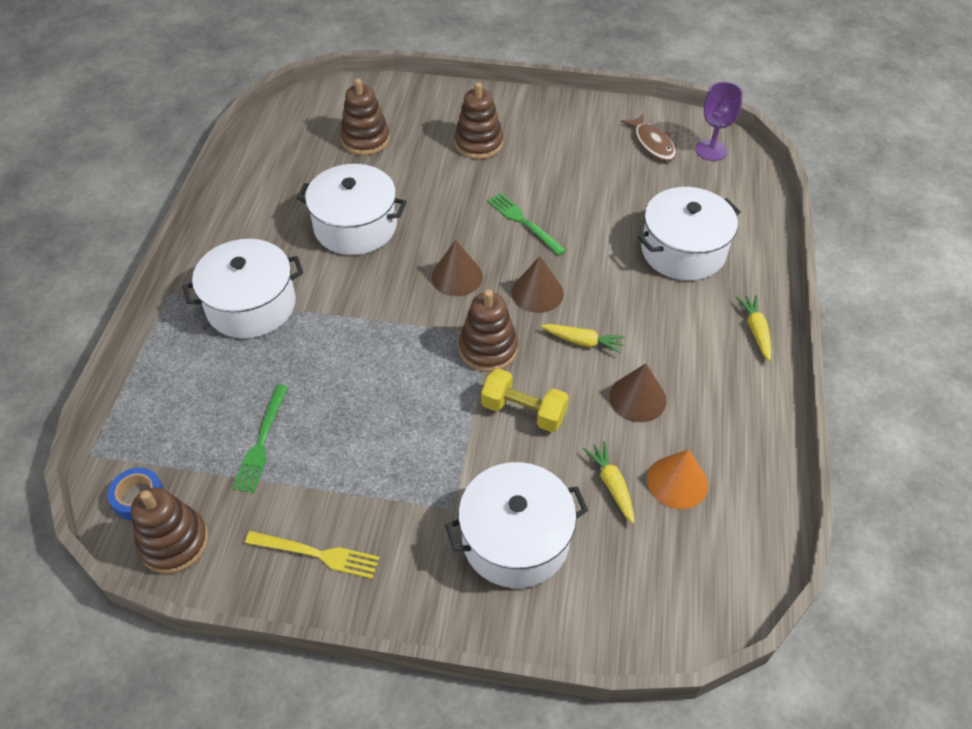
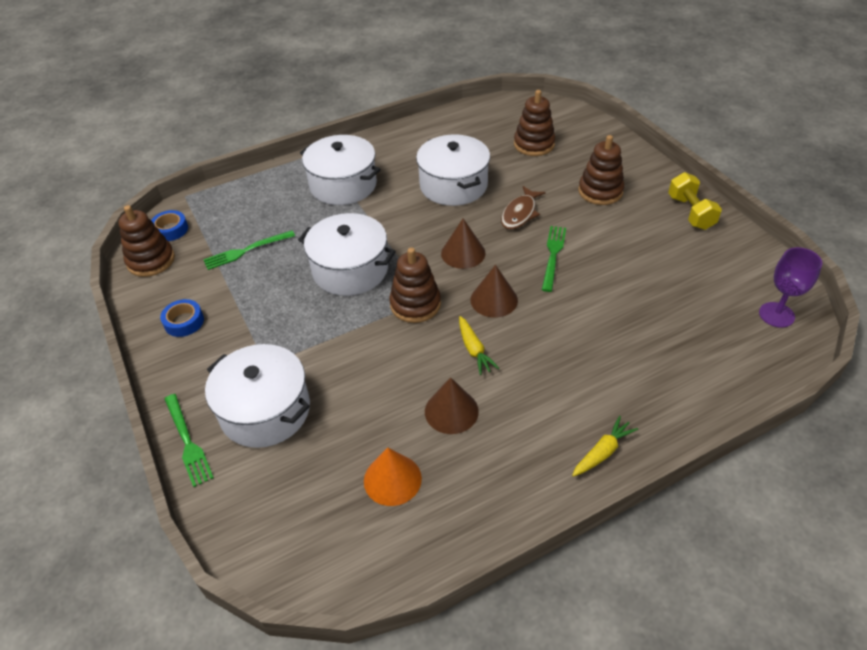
camera: 55 degrees right, 5 degrees down
yellow fork [245,531,380,579] -> blue tape [160,299,204,337]
yellow dumbbell [481,368,569,432] -> yellow dumbbell moved to [668,172,722,230]
yellow carrot [583,441,635,524] -> none
brown fish [621,114,676,161] -> brown fish moved to [501,186,546,229]
white pot [638,187,741,281] -> white pot moved to [298,213,396,296]
none -> green fork [165,394,214,487]

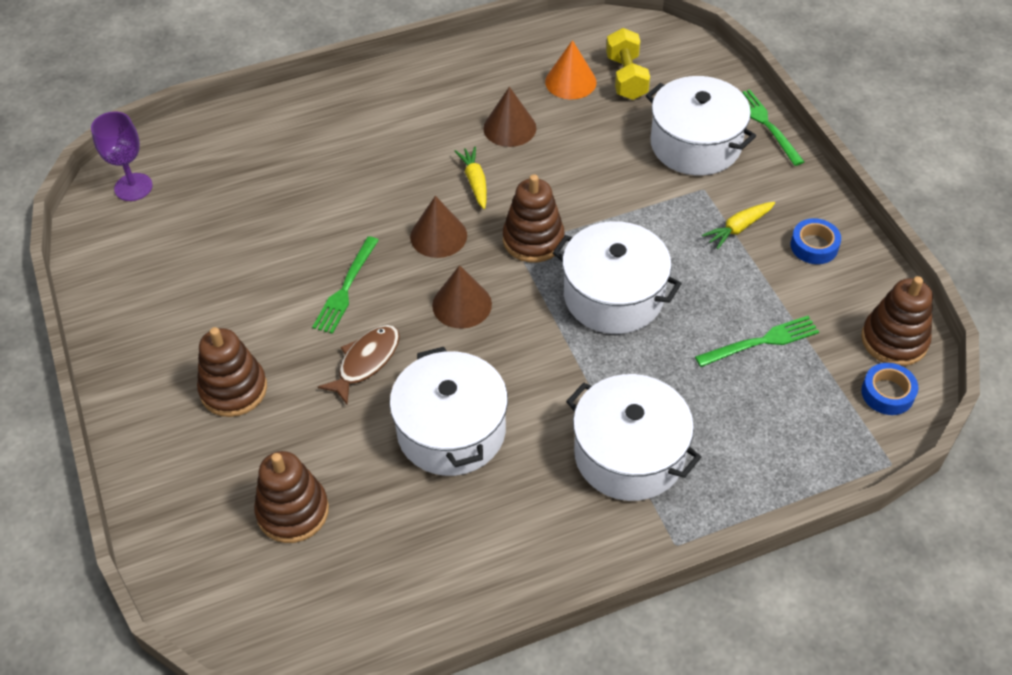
camera: 175 degrees left, 5 degrees up
yellow carrot [572,416,638,477] -> yellow carrot moved to [702,202,775,249]
yellow dumbbell [668,172,722,230] -> yellow dumbbell moved to [606,28,650,100]

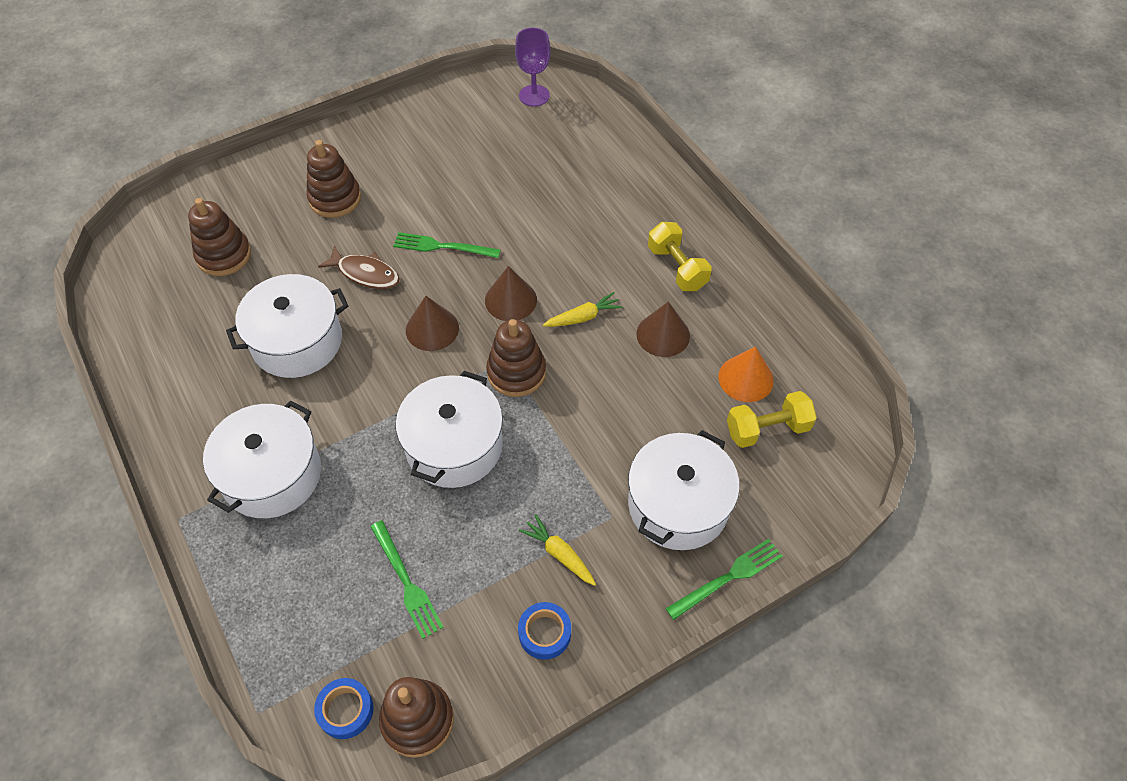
camera: 80 degrees right, 5 degrees up
none -> yellow dumbbell [648,222,712,291]

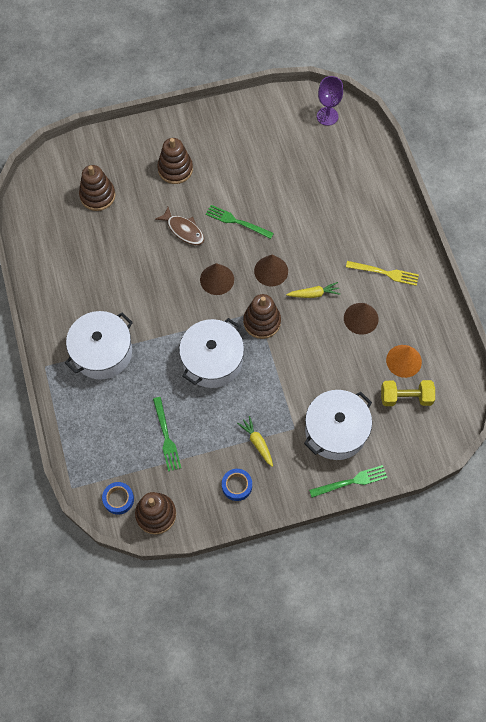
camera: 15 degrees right, 10 degrees up
white pot [226,274,348,378] -> none
yellow dumbbell [648,222,712,291] -> yellow fork [346,261,419,286]

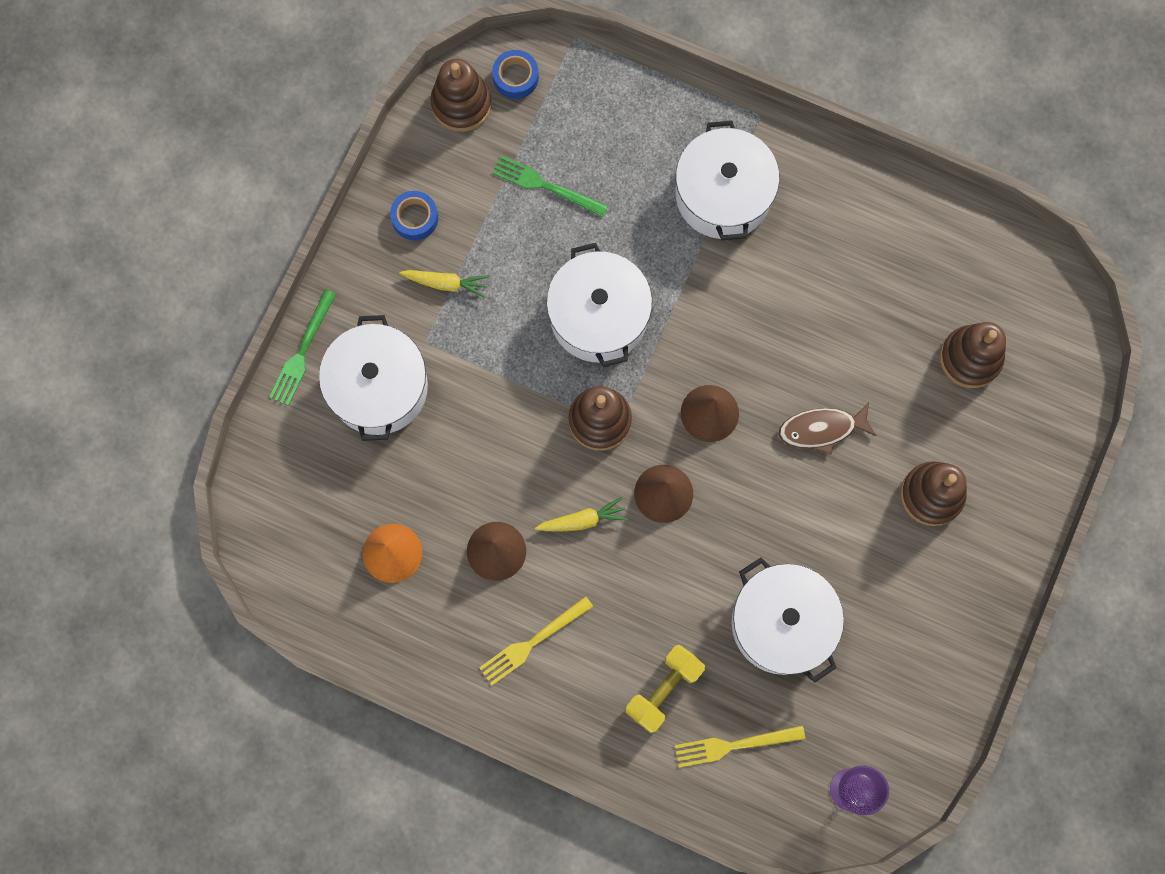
camera: 130 degrees right, 10 degrees up
green fork [206,205,274,239] -> none
yellow carrot [286,282,340,298] -> yellow carrot turned 135 degrees counterclockwise [535,497,628,532]
yellow dumbbell [381,380,435,406] -> yellow dumbbell moved to [625,645,705,733]
none -> yellow fork [675,725,805,768]
none -> white pot [732,557,844,682]

